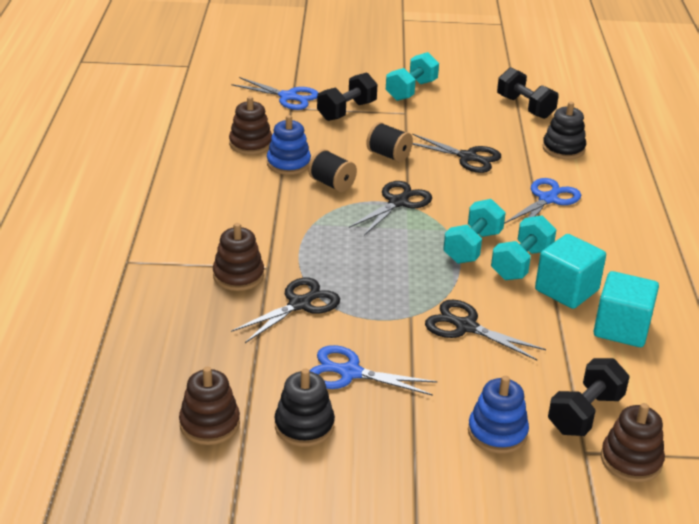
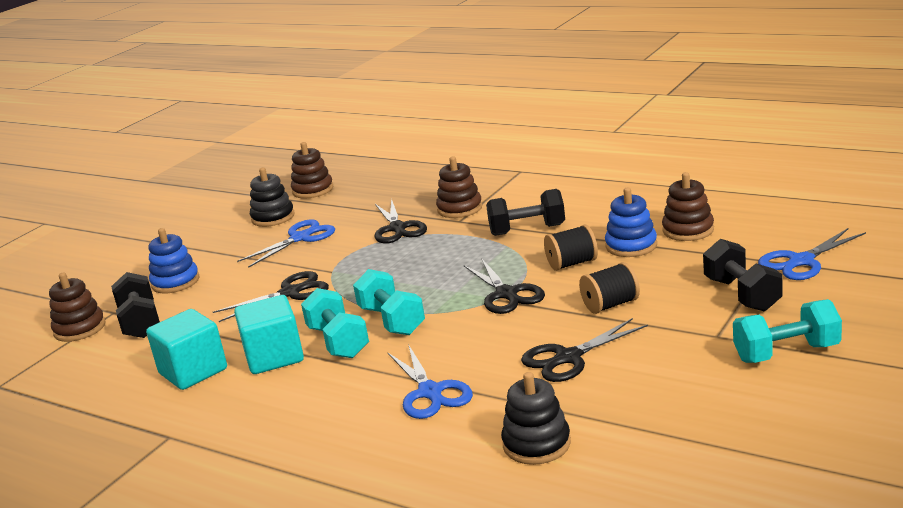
camera: 125 degrees right, 10 degrees down
turquoise dumbbell [386,52,439,101] -> turquoise dumbbell turned 75 degrees counterclockwise [733,299,842,363]
black dumbbell [497,67,559,119] -> black dumbbell moved to [486,189,565,236]

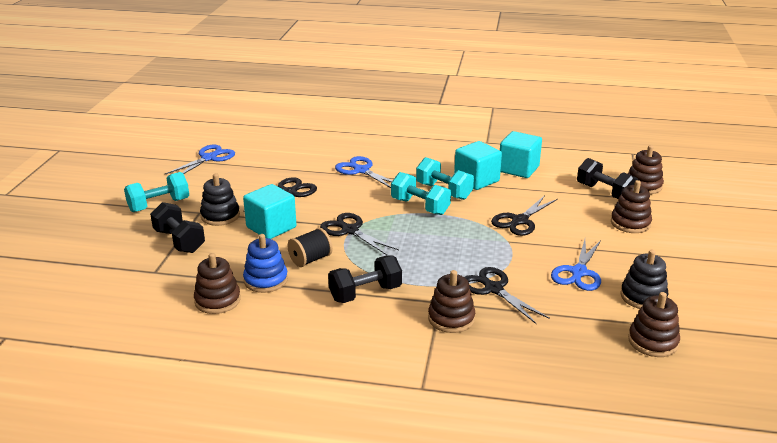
camera: 155 degrees right, 5 degrees up
blue stacking toy [148,228,200,293] -> brown stacking toy [611,180,652,233]
black stacking toy [501,372,571,465] -> black stacking toy moved to [200,173,240,226]
black spool [579,262,640,314] -> turquoise cube [243,184,297,239]
blue scissors [758,228,866,280] -> blue scissors moved to [165,144,235,174]

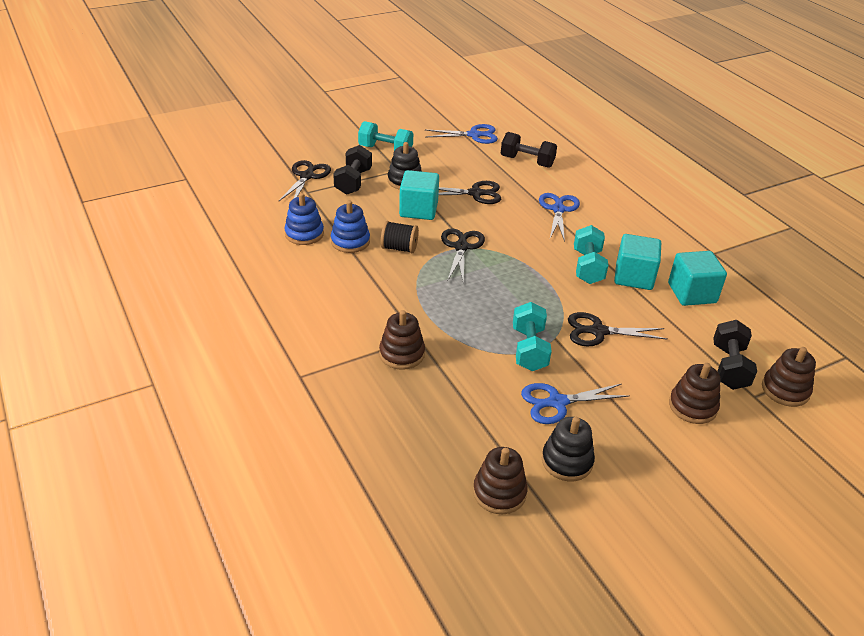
camera: 50 degrees right, 10 degrees up
brown stacking toy [194,253,241,314] -> blue stacking toy [284,193,324,245]
black dumbbell [328,256,402,303] -> black dumbbell moved to [501,132,557,168]
turquoise dumbbell [391,172,451,215] -> turquoise dumbbell moved to [513,302,552,371]
black scissors [464,267,550,325] -> black scissors moved to [279,160,331,201]

